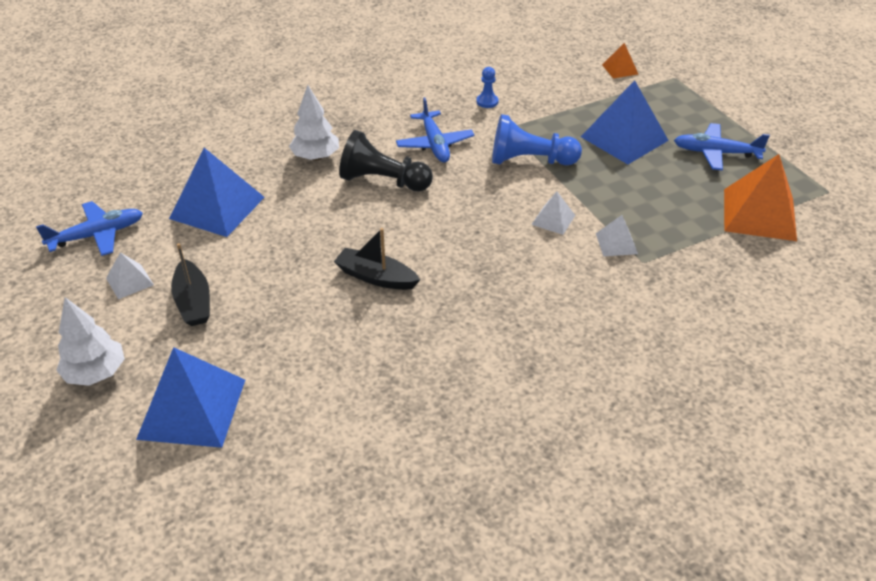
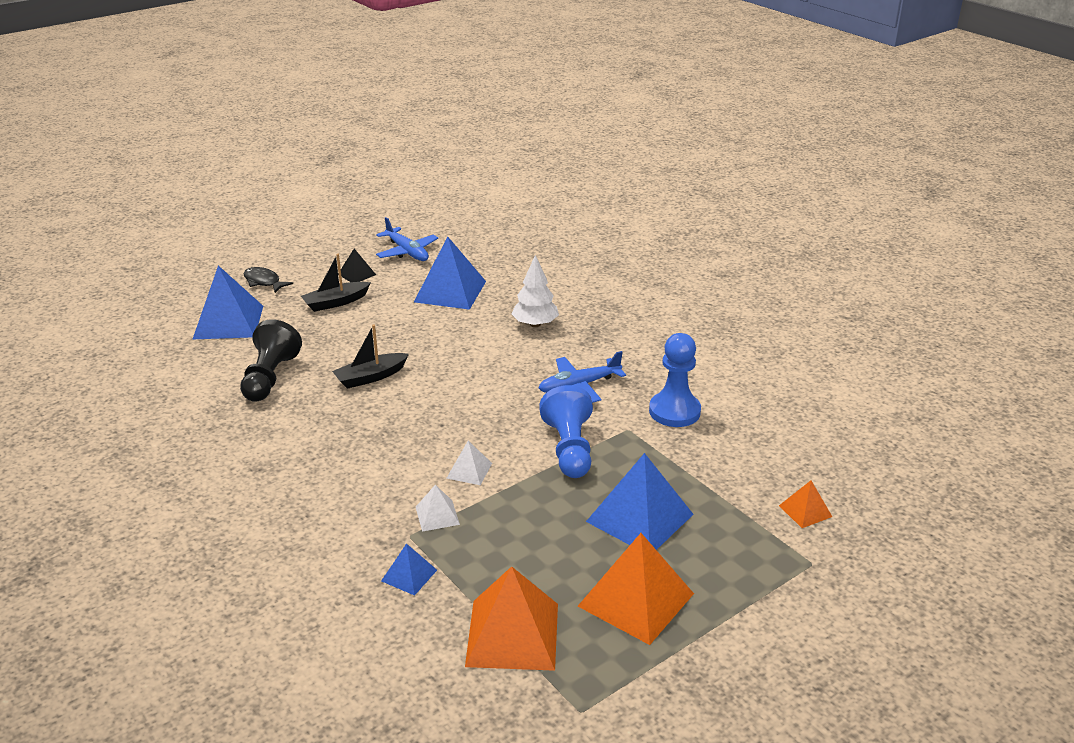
camera: 80 degrees right, 10 degrees down
white tree [56,297,125,386] -> black fish [244,267,293,293]
white pyramid [106,253,154,299] -> black pyramid [338,249,376,282]
black boat [334,228,420,290] -> black boat turned 135 degrees counterclockwise [332,325,409,389]
black pawn [339,130,433,191] -> black pawn moved to [240,319,302,402]
blue pawn [476,67,499,108] -> blue pawn [649,333,701,427], size x2.02
blue plane [674,123,770,171] -> orange pyramid [578,533,694,645]
none -> blue pyramid [381,544,437,596]

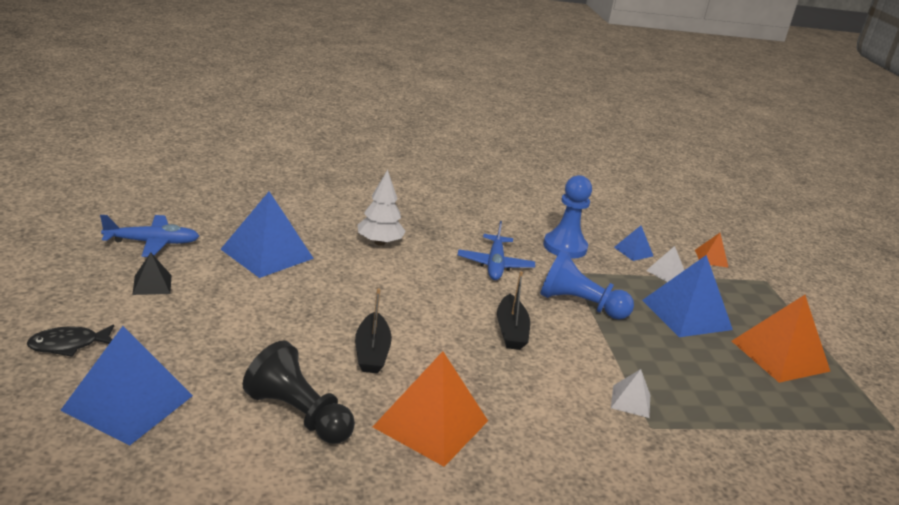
camera: 65 degrees left, 5 degrees down
black boat [301,254,371,312] -> black boat moved to [497,271,530,350]
blue pyramid [381,544,437,596] -> blue pyramid moved to [614,226,653,261]
white pyramid [447,441,492,485] -> white pyramid moved to [646,246,684,282]
orange pyramid [465,566,558,671] -> orange pyramid moved to [373,351,488,467]

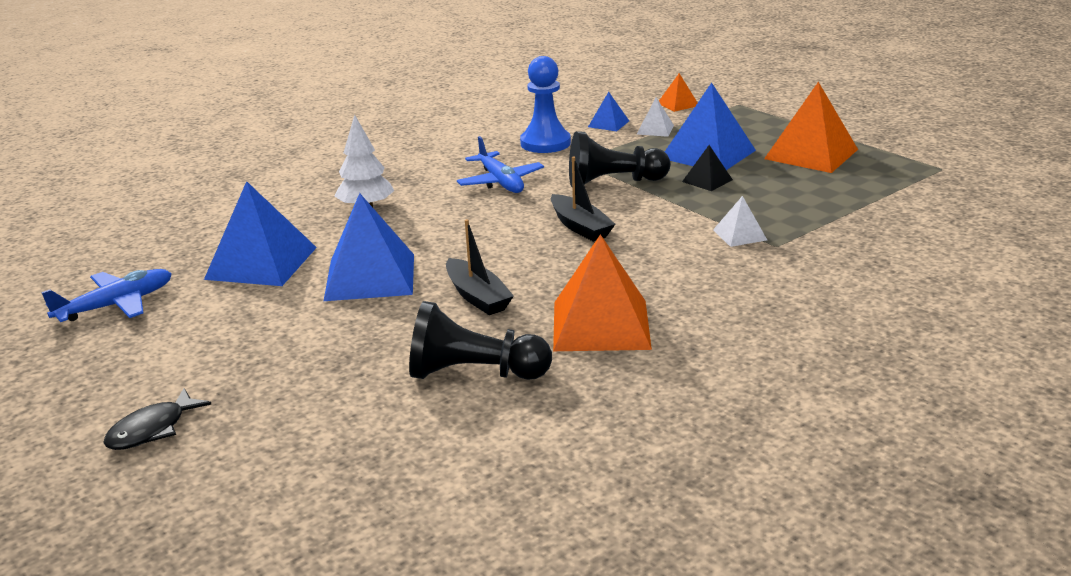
camera: 25 degrees left, 0 degrees up
blue pyramid [60,326,193,445] -> blue pyramid moved to [324,193,414,301]
black pyramid [132,253,171,295] -> black pyramid moved to [682,145,733,191]
blue pawn [540,250,634,320] -> black pawn [569,131,670,187]

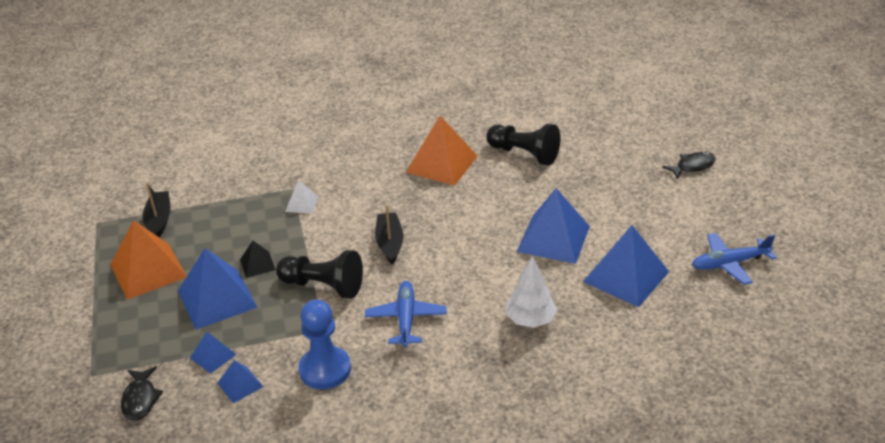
camera: 155 degrees left, 10 degrees up
black boat [446,219,514,315] -> black boat moved to [143,183,170,237]
white pyramid [637,97,674,137] -> blue pyramid [190,332,237,374]
orange pyramid [659,73,698,112] -> black fish [121,366,163,421]

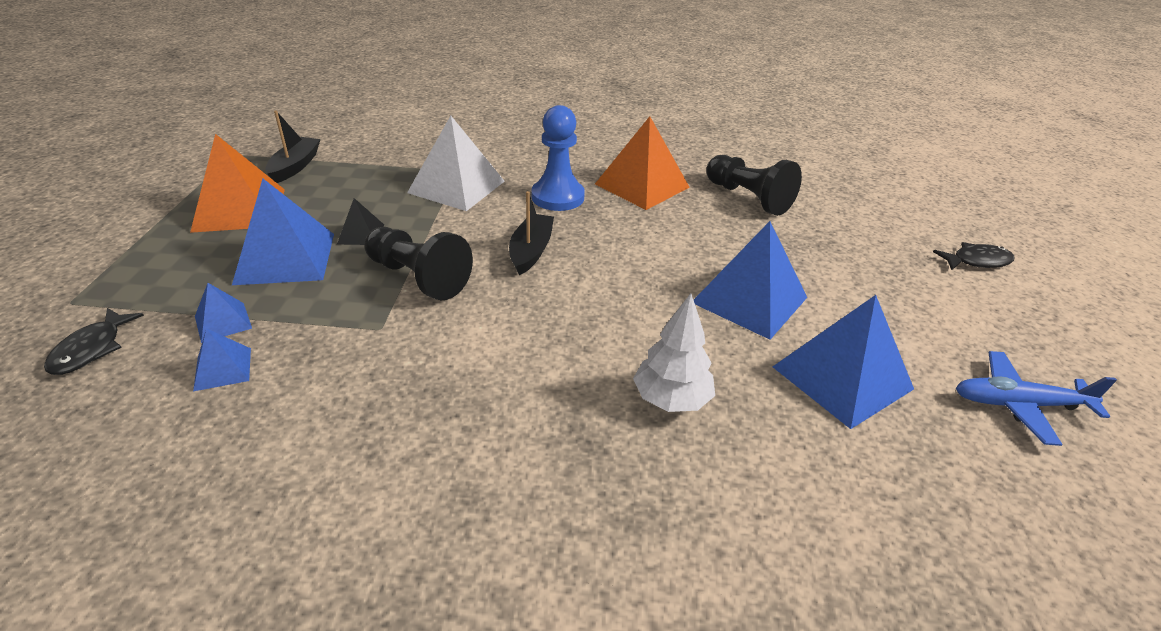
camera: 15 degrees right, 0 degrees up
white pyramid [285,180,319,213] -> white pyramid [407,116,505,211], size x2.04
blue pawn [299,299,351,389] -> blue pawn moved to [531,105,585,211]
blue plane [365,281,447,347] -> none

